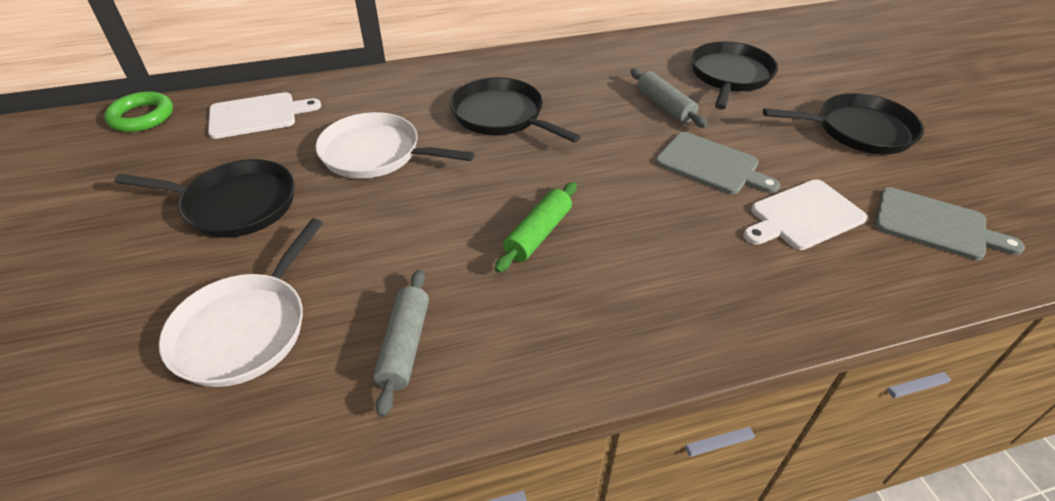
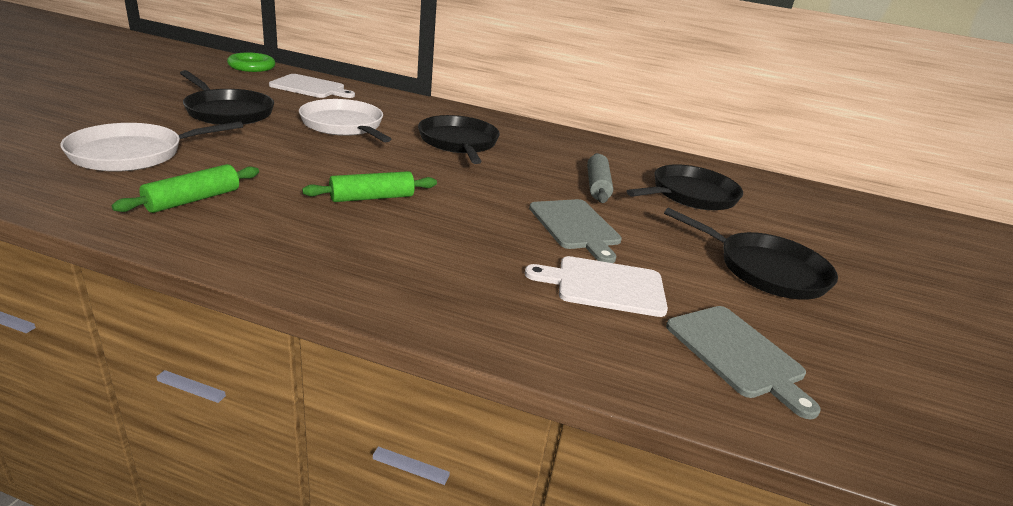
camera: 30 degrees right, 15 degrees down
grey rolling pin [373,269,429,417] -> green rolling pin [112,164,259,213]

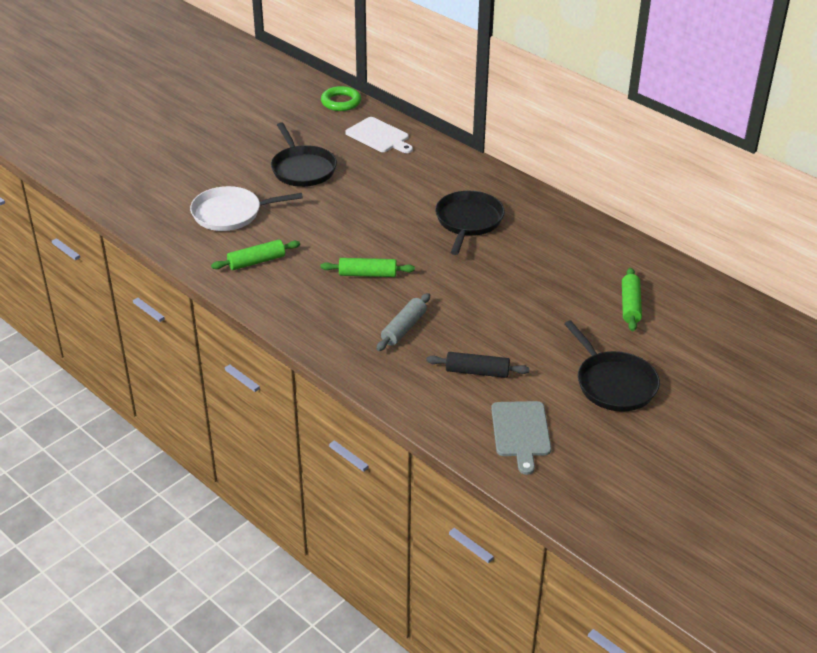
camera: 30 degrees right, 10 degrees up
white pan [299,99,391,143] -> none
white cutting board [525,256,668,317] -> black rolling pin [426,352,530,378]
grey cutting board [529,199,622,263] -> none
grey rolling pin [587,153,613,203] -> grey rolling pin moved to [376,293,430,351]
black pan [626,164,743,210] -> green rolling pin [622,268,642,331]

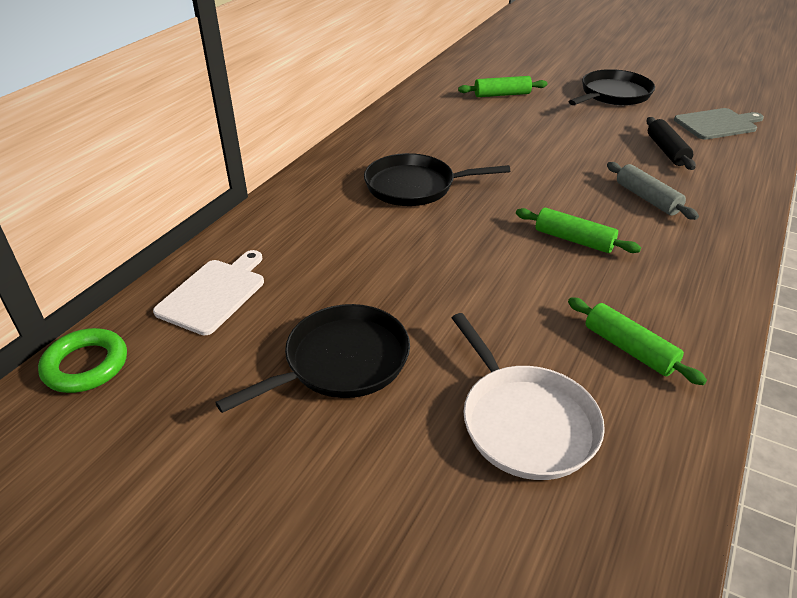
camera: 105 degrees left, 0 degrees up
green rolling pin [320,258,415,277] -> green rolling pin turned 45 degrees counterclockwise [516,207,641,253]
grey rolling pin [376,293,430,351] -> grey rolling pin turned 45 degrees clockwise [607,162,699,220]

